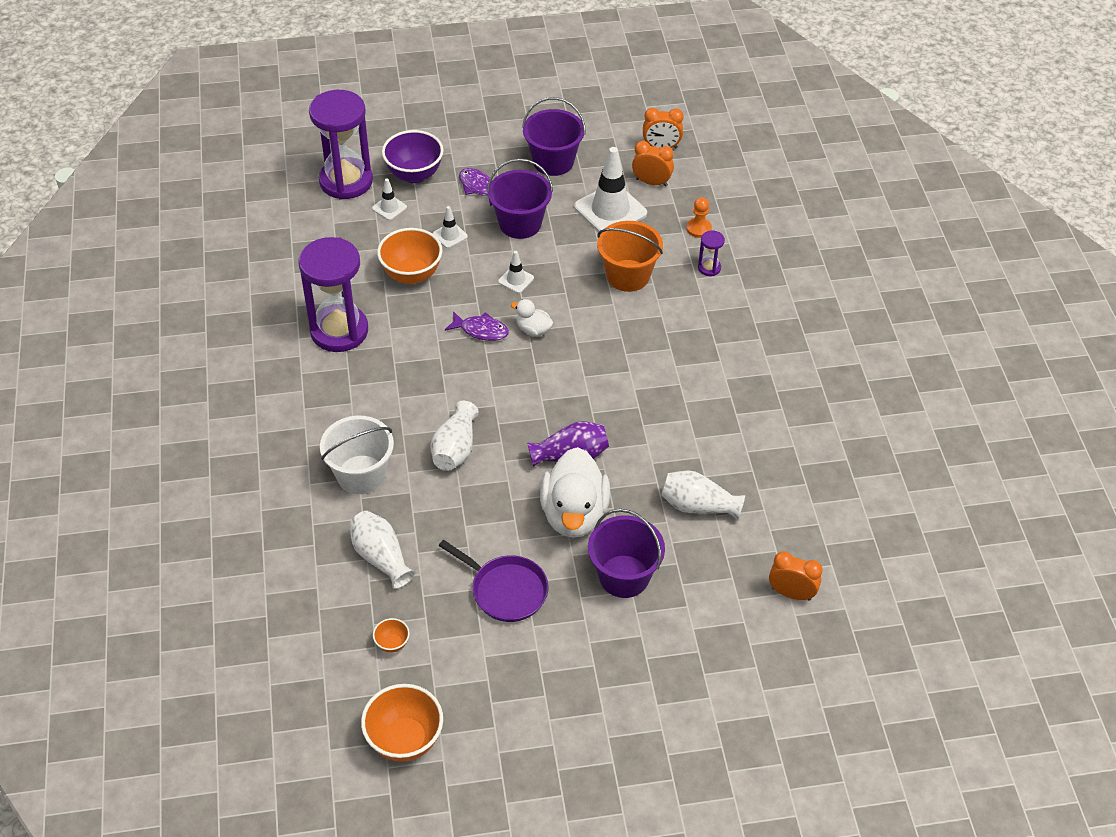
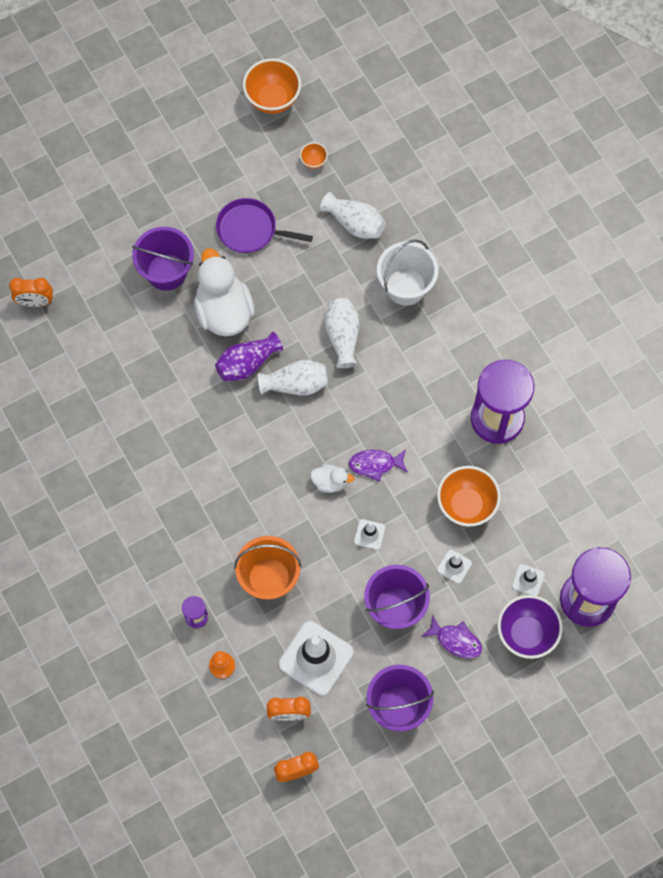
camera: 160 degrees right, 20 degrees up
white vase [661,470,745,520] -> white vase moved to [258,360,328,395]

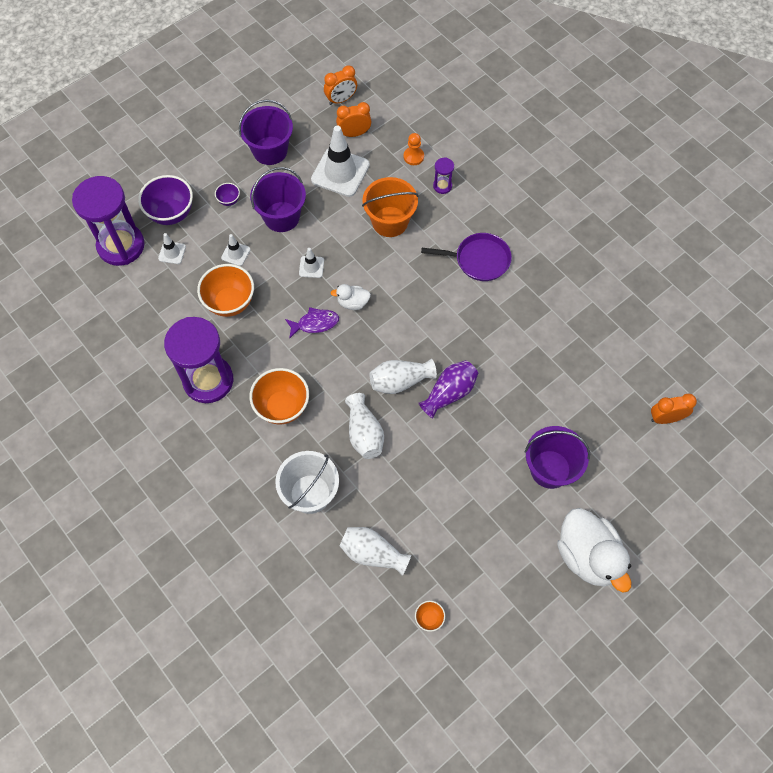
camera: 170 degrees right, 5 degrees down
white duck [194,248,255,336] -> white duck moved to [557,508,632,593]
purple pan [216,198,313,253] -> purple pan moved to [421,233,512,281]
orange bowl [243,58,301,114] -> orange bowl moved to [249,368,309,425]
purple fish [421,614,482,659] -> purple bowl [215,183,240,206]

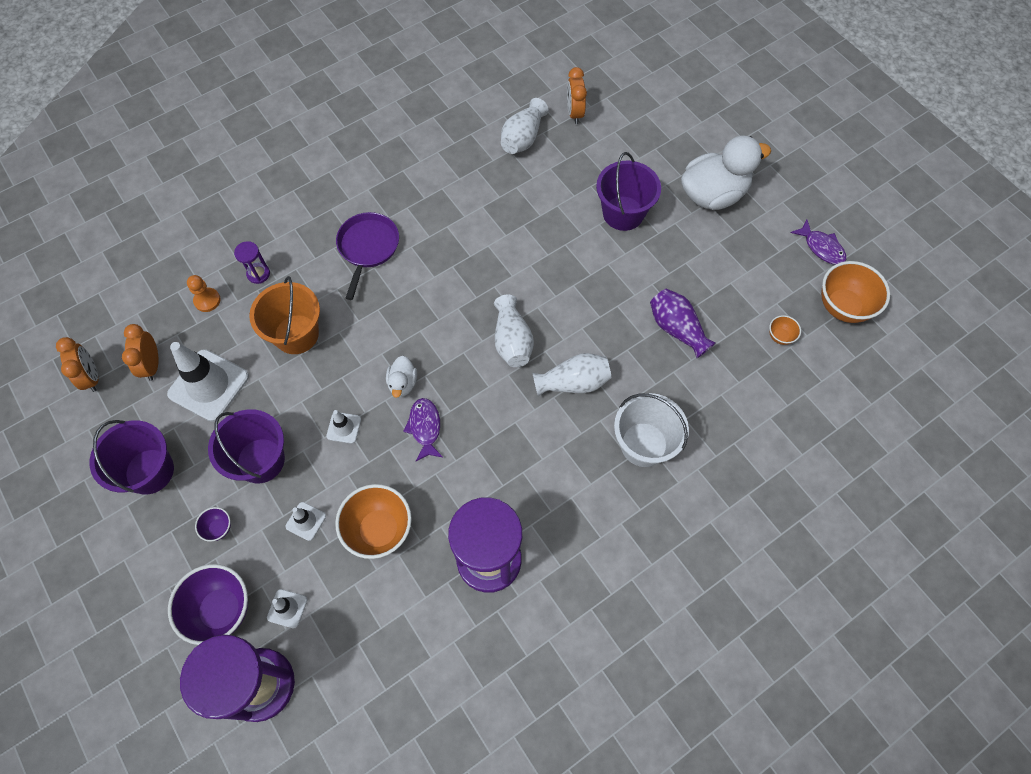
camera: 85 degrees left, 0 degrees up
orange bowl [249,368,309,425] -> orange bowl moved to [821,261,890,323]
white vase [340,527,411,576] -> white vase moved to [501,98,548,154]
purple vase [418,360,478,418] -> purple vase moved to [650,289,716,358]
none -> purple fish [790,219,846,265]

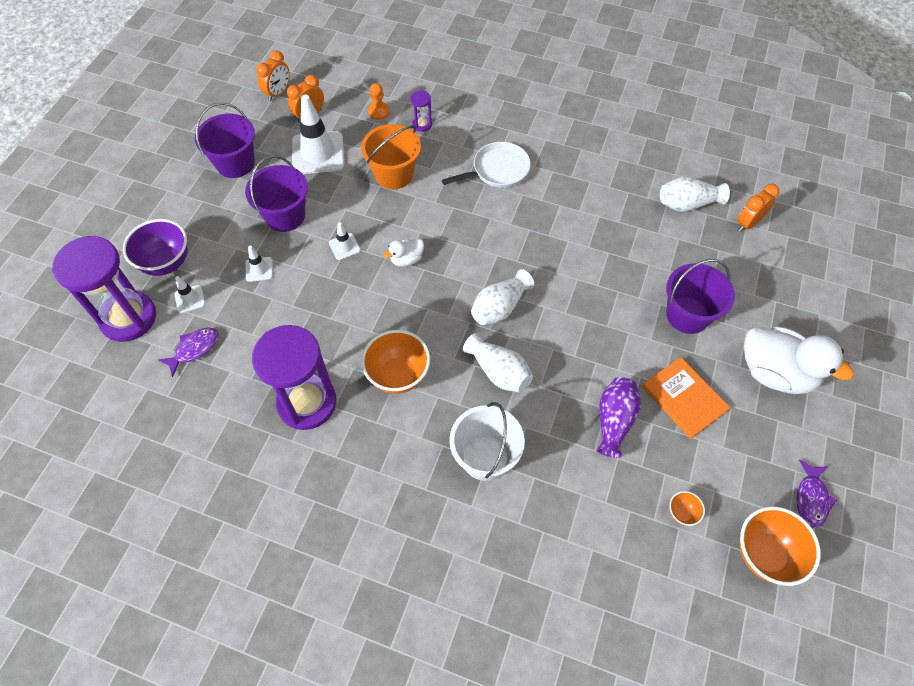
camera: 55 degrees right, 5 degrees down
purple bowl [195,507,231,542] -> none
orange bowl [335,484,412,559] -> orange bowl moved to [361,330,430,394]
purple pan [336,212,399,300] -> white pan [442,142,531,188]
purple fish [403,398,443,461] -> purple fish moved to [158,328,218,377]
none -> orange book [642,357,730,439]

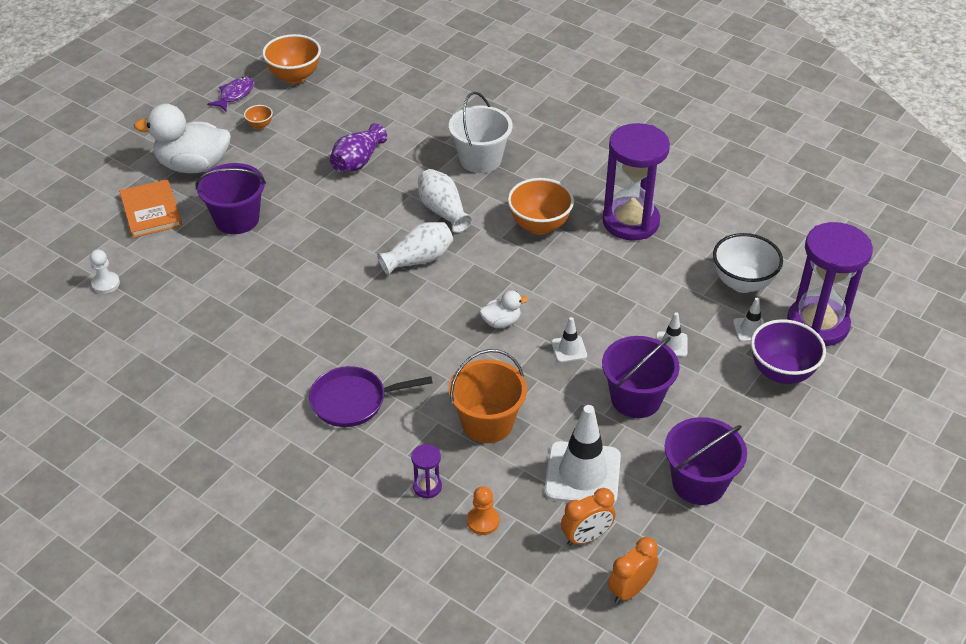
camera: 165 degrees left, 15 degrees down
purple fish [158,328,218,377] -> white bowl [713,233,783,293]
white pan [442,142,531,188] -> purple pan [309,366,433,427]
orange book [642,357,730,439] -> orange book moved to [119,179,182,238]
white vase [660,177,730,212] -> none
orange bowl [669,491,705,526] -> orange bowl moved to [244,105,273,129]
orange clock [738,184,780,232] -> white pawn [90,249,120,294]
white duck [744,326,854,394] -> white duck turned 45 degrees counterclockwise [134,104,231,173]

